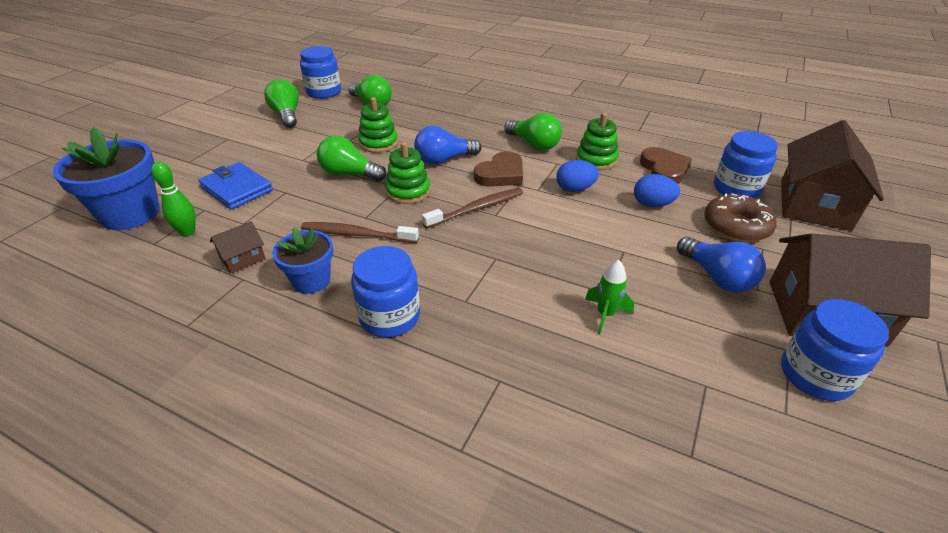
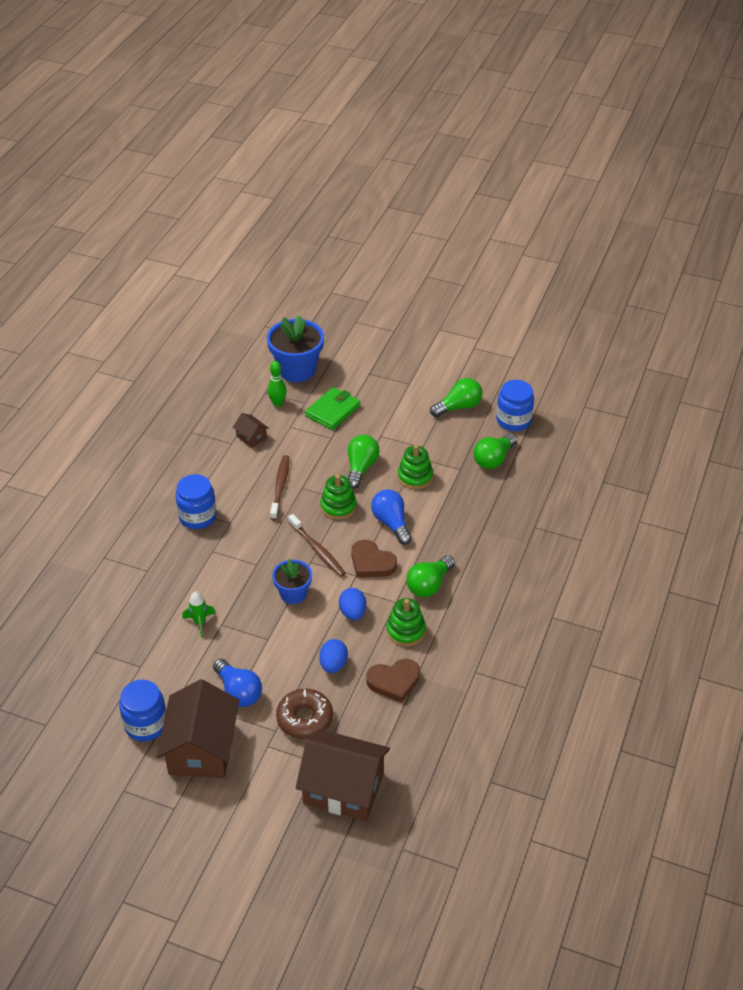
camera: 85 degrees right, 5 degrees up
blue wallet [198,162,273,210] -> green wallet [305,387,360,430]
blue flower pot [272,228,333,294] -> blue flower pot moved to [272,559,312,604]
blue light bulb [677,237,766,293] -> blue light bulb turned 90 degrees counterclockwise [213,659,262,707]
blue jar [714,131,778,198] -> none

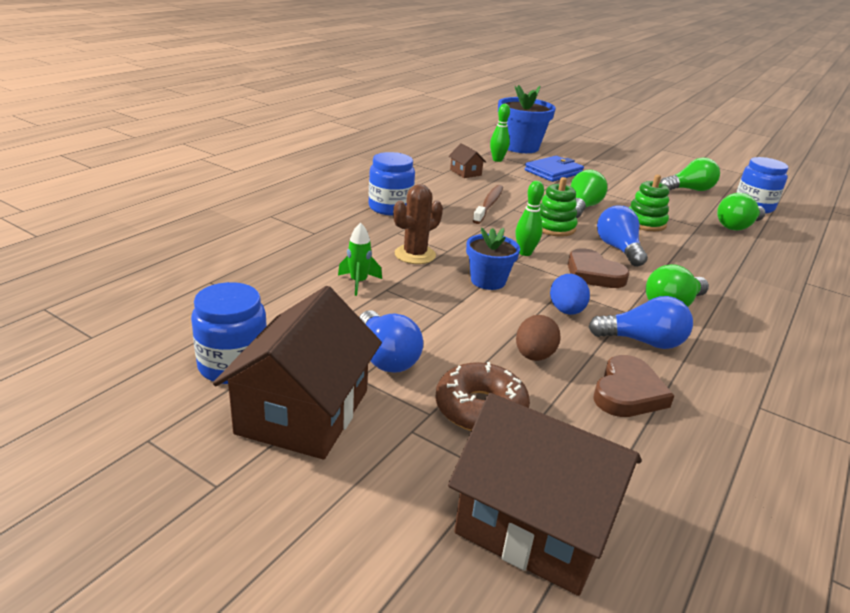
camera: 10 degrees right, 15 degrees down
brown toothbrush [288,514,346,577] -> green bowling pin [516,181,544,256]
green wallet [305,387,360,430] -> blue wallet [525,156,584,182]
blue egg [319,639,348,673] -> brown egg [516,315,561,361]
brown heart [366,659,420,703] -> brown heart turned 60 degrees counterclockwise [593,355,674,417]
green stacking toy [386,598,426,646] -> blue light bulb [589,296,693,349]
none -> brown cactus [393,184,443,264]

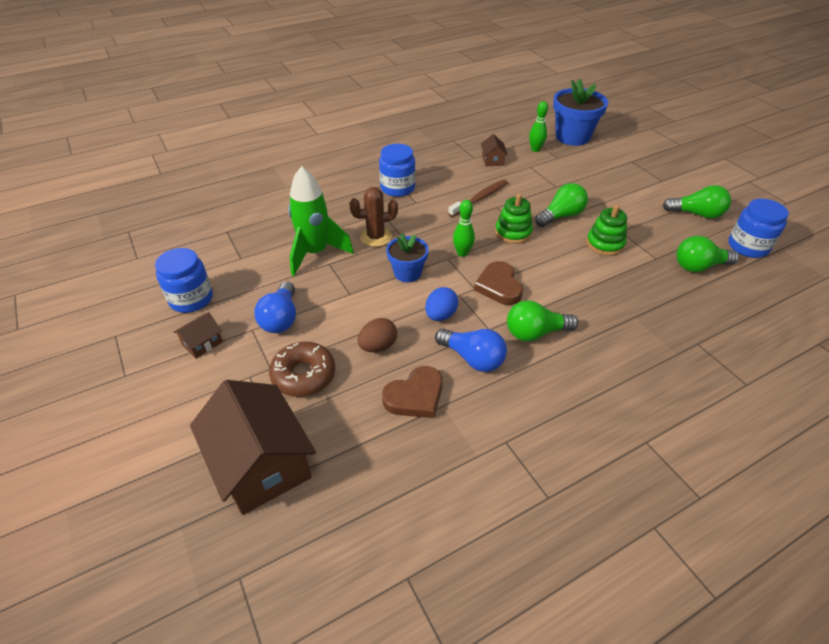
camera: 30 degrees right, 15 degrees up
brown house [213,286,382,460] -> brown house [173,312,223,358], size x0.44
green rocket [338,222,382,296] -> green rocket [288,166,354,276], size x2.05
blue wallet [525,156,584,182] -> none
blue light bulb [597,205,648,267] -> none

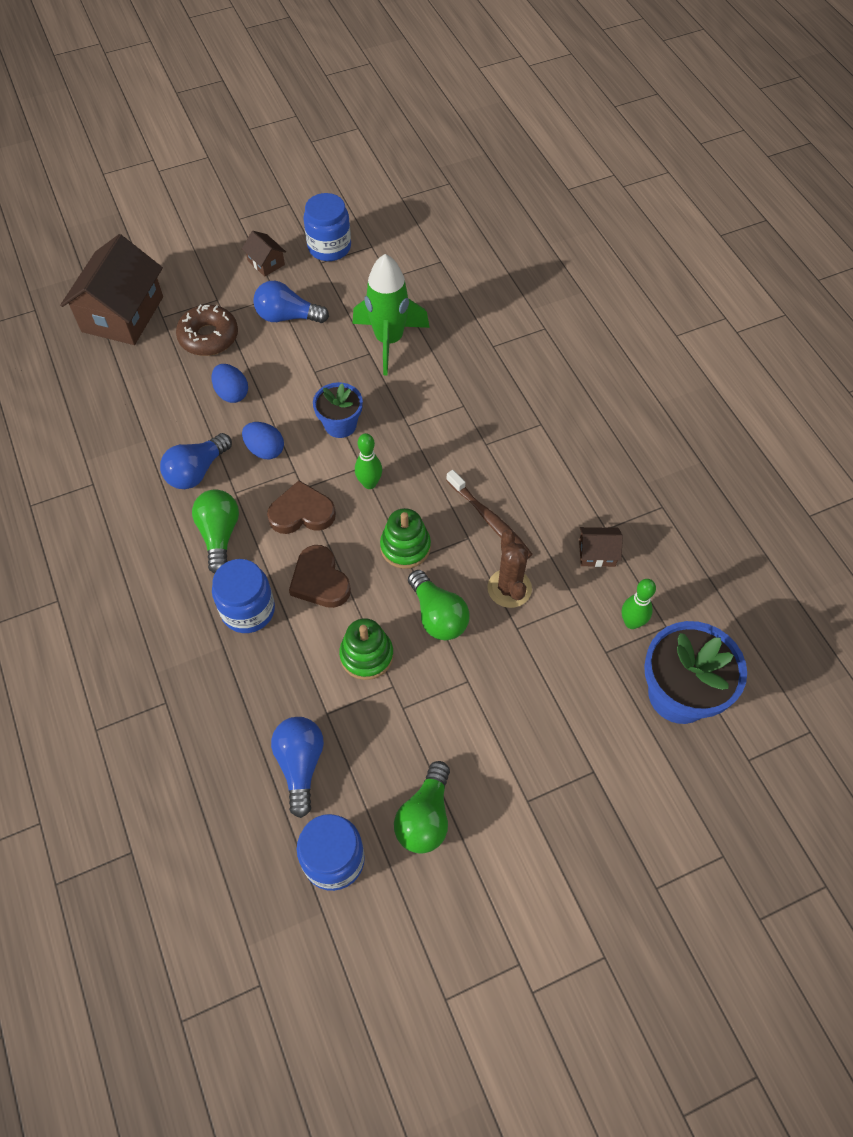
camera: 95 degrees right, 15 degrees up
brown house [190,380,316,515] -> brown house turned 45 degrees counterclockwise [60,234,163,345]
brown cactus [349,187,398,247] -> brown cactus moved to [487,530,532,608]
brown egg [357,318,397,352] -> blue egg [212,364,248,403]
blue jar [379,144,416,197] -> blue jar moved to [212,559,275,633]
brown heart [382,366,443,418] -> brown heart moved to [289,545,351,608]
green light bulb [676,236,739,272] -> blue light bulb [271,717,324,818]

